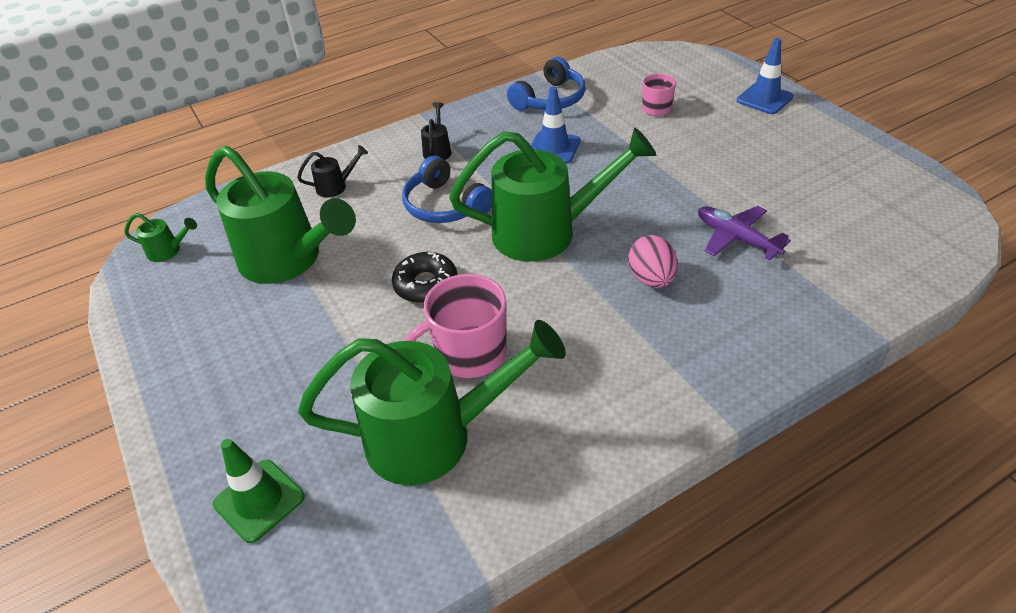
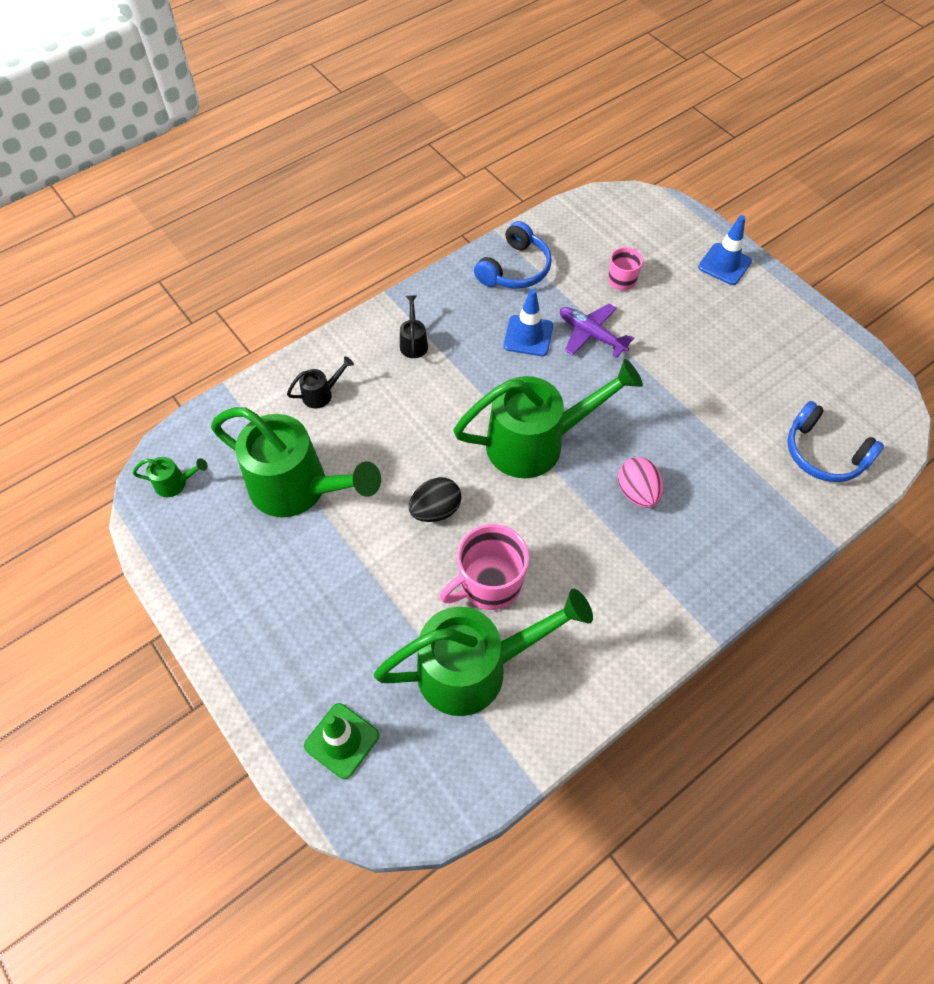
camera: 10 degrees left, 15 degrees up
black donut [392,252,458,303] -> black egg [409,477,462,522]
blue headphones [402,156,492,223] -> blue headphones moved to [787,401,884,482]
purple plane [698,206,791,260] -> purple plane moved to [560,304,634,358]

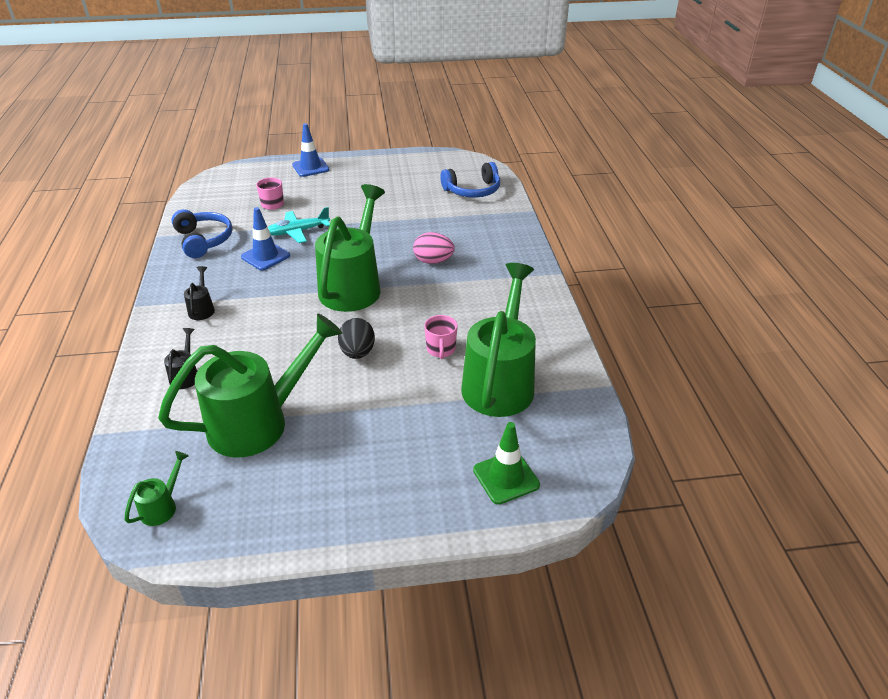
camera: 60 degrees left, 20 degrees down
black watering can [400,295,428,358] -> black watering can turned 60 degrees clockwise [184,266,215,320]
pink mug [440,524,529,610] -> pink mug [424,315,458,359], size x0.58
purple plane [560,304,634,358] -> turquoise plane [268,207,330,243]

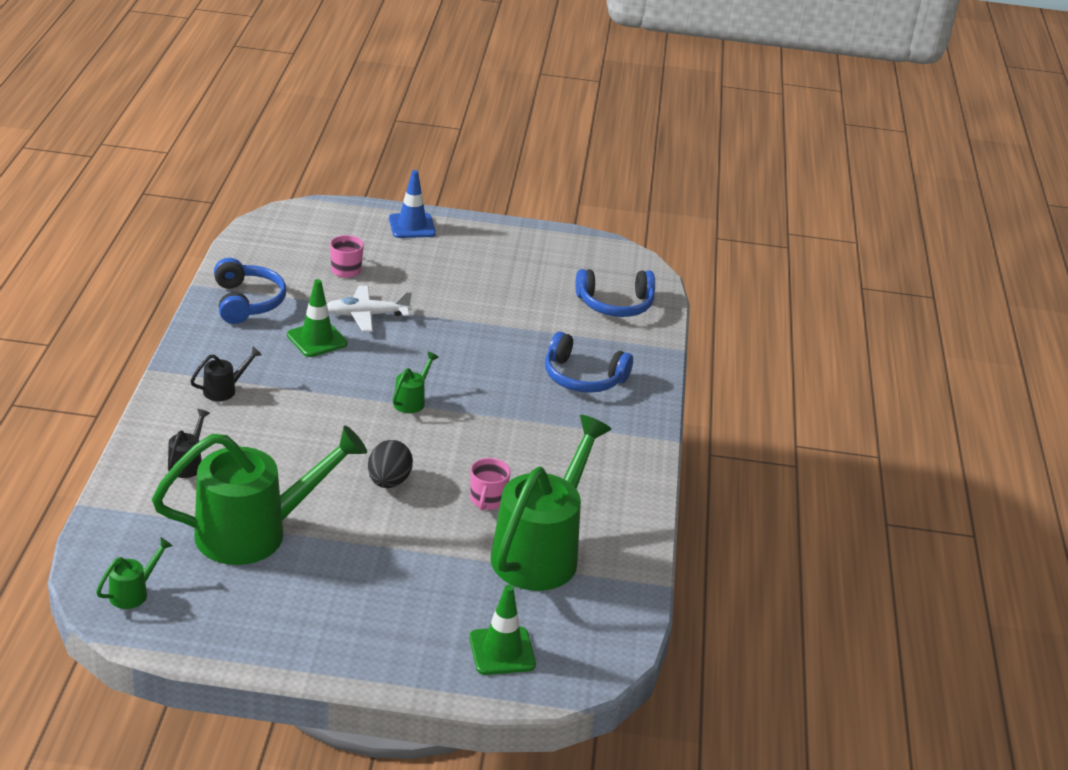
camera: 10 degrees right, 5 degrees down
black watering can [184,266,215,320] -> black watering can turned 45 degrees clockwise [190,347,262,401]
blue traffic cone [241,207,290,270] -> green traffic cone [287,279,348,357]
turquoise plane [268,207,330,243] -> white plane [327,286,412,331]
green watering can [315,184,385,312] -> green watering can [393,352,439,413], size x0.40
pink egg [413,232,455,264] -> none
none -> blue headphones [545,331,633,393]

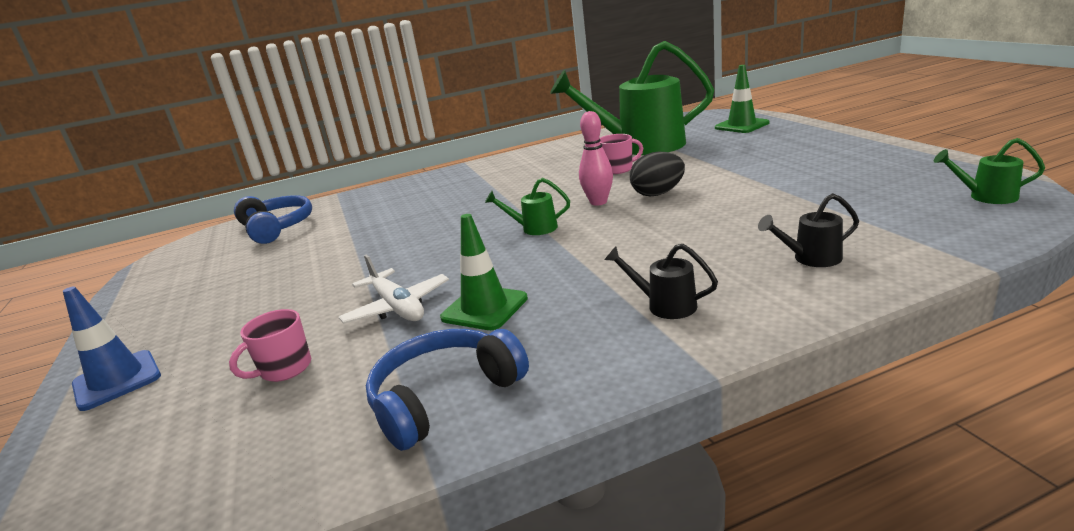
camera: 110 degrees left, 10 degrees down
green watering can [152,425,367,565] -> none
blue headphones [545,331,633,393] -> none
none -> pink bowling pin [579,111,613,206]

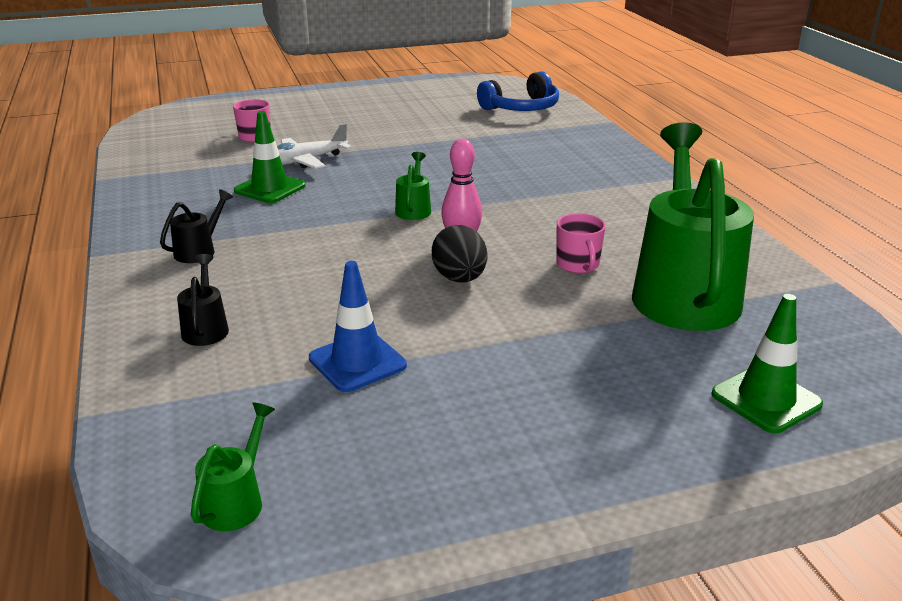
camera: 90 degrees right, 5 degrees up
blue traffic cone [63,286,161,411] -> blue traffic cone moved to [309,261,407,392]
blue headphones [366,329,529,451] -> none

